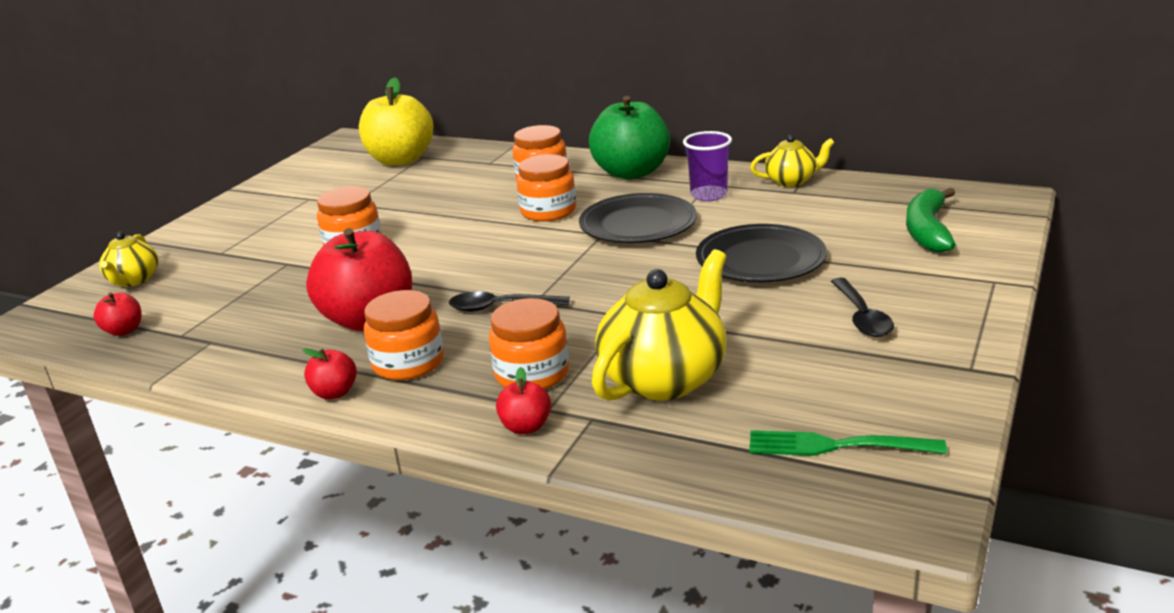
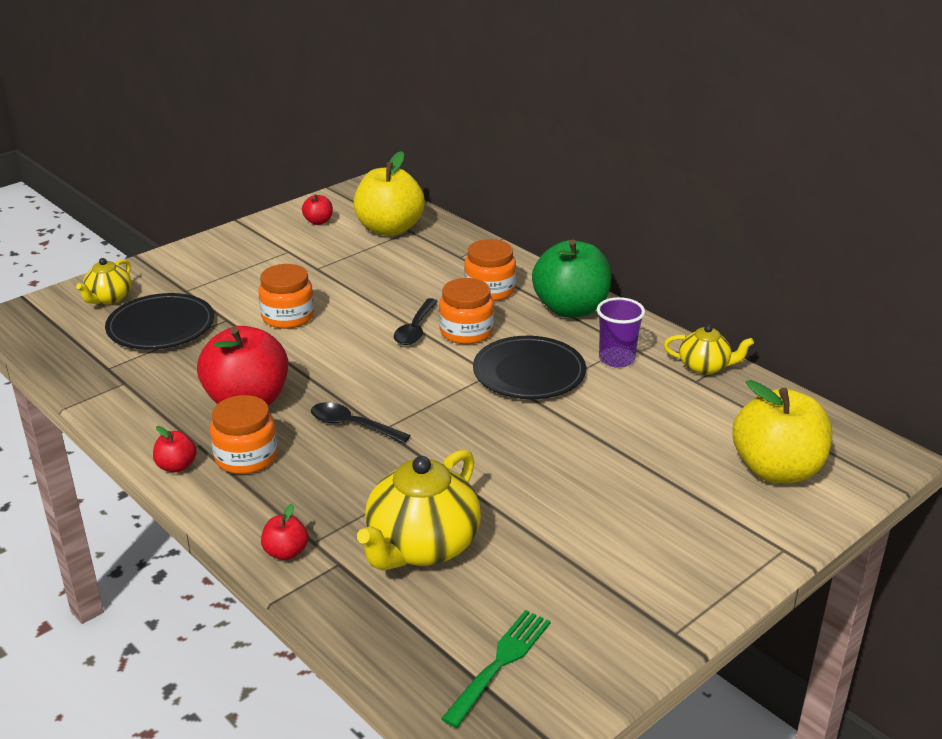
camera: 20 degrees right, 5 degrees up
red apple [94,292,142,336] -> red apple moved to [302,194,333,225]
orange jar [489,298,569,389] -> none
yellow teapot [592,249,726,401] -> yellow teapot turned 150 degrees clockwise [357,449,481,570]
black plate [696,224,827,282] -> black plate moved to [105,293,214,350]
green fork [749,430,947,456] -> green fork turned 90 degrees clockwise [441,610,551,728]
black spoon [831,278,894,337] -> black spoon moved to [394,298,438,345]
green banana [906,188,956,253] -> yellow apple [732,380,832,483]

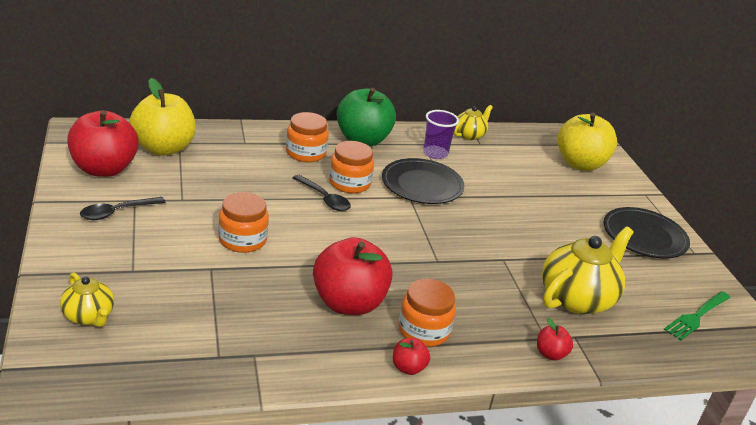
camera: 65 degrees left, 0 degrees up
black plate [105,293,214,350] -> black plate moved to [603,207,690,259]
red apple [302,194,333,225] -> red apple [67,110,139,177], size x2.26
black spoon [311,402,411,443] -> black spoon moved to [80,197,166,220]
yellow teapot [357,449,481,570] -> yellow teapot turned 105 degrees counterclockwise [542,226,633,314]
green fork [441,610,551,728] -> green fork turned 105 degrees counterclockwise [664,291,731,341]

